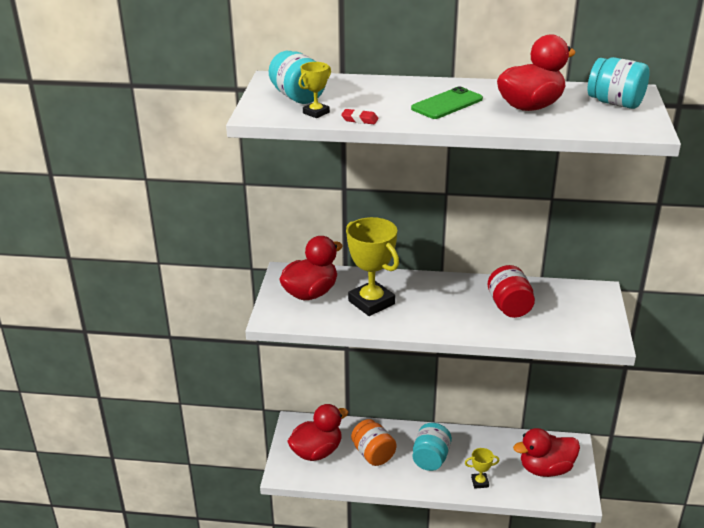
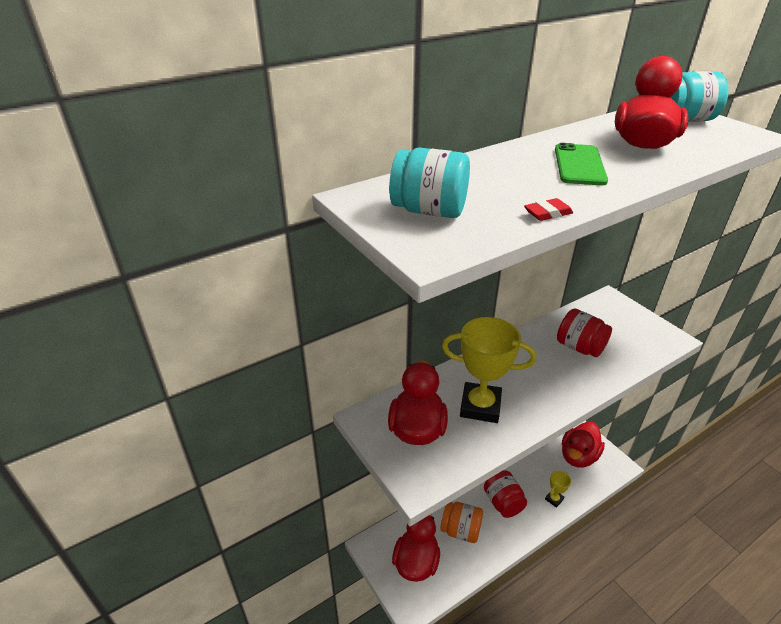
camera: 40 degrees left, 5 degrees up
yellow trophy [298,62,331,118] -> none
turquoise jar [413,423,452,471] -> red jar [484,470,527,518]

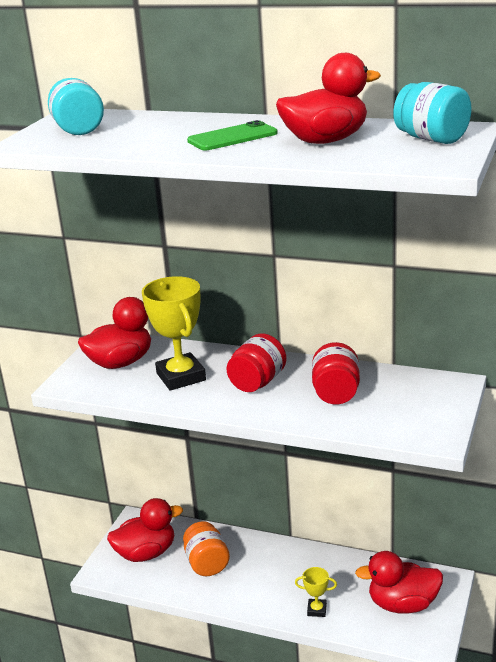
camera: 55 degrees right, 10 degrees down
red jar [484,470,527,518] -> red jar moved to [227,333,287,392]
red eraser [524,198,573,221] -> none

